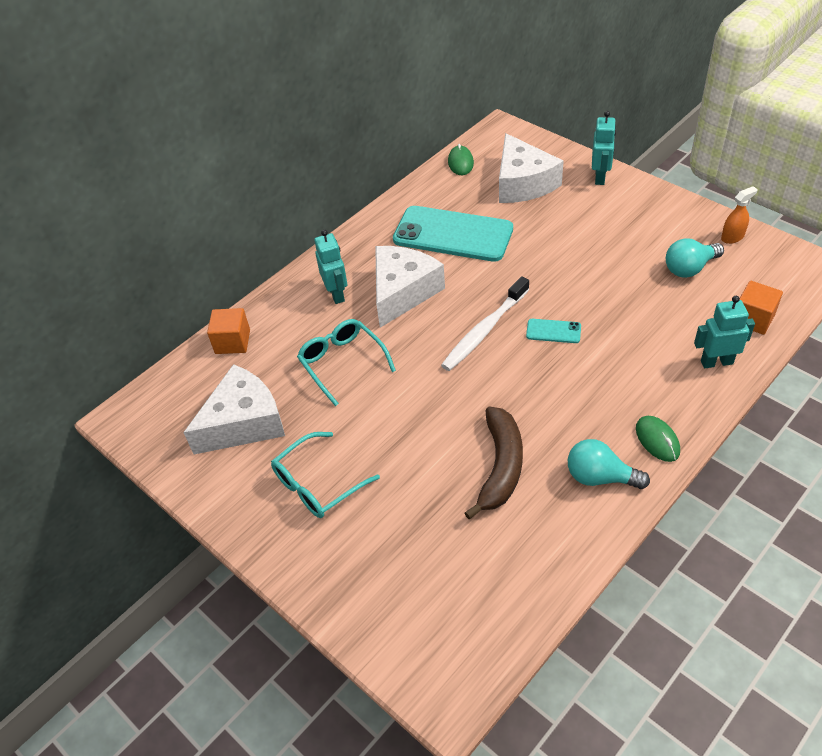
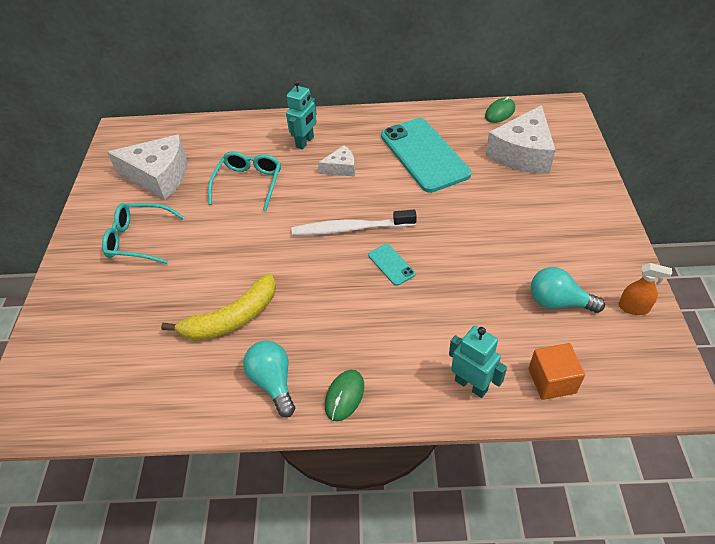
camera: 45 degrees right, 0 degrees up
orange cube [207,308,250,354] -> none
white cheese [375,246,445,328] -> white cheese [318,145,355,177], size x0.50
brown banana [465,407,523,519] -> yellow banana [161,273,276,341]
turquoise robot [592,111,616,185] -> none

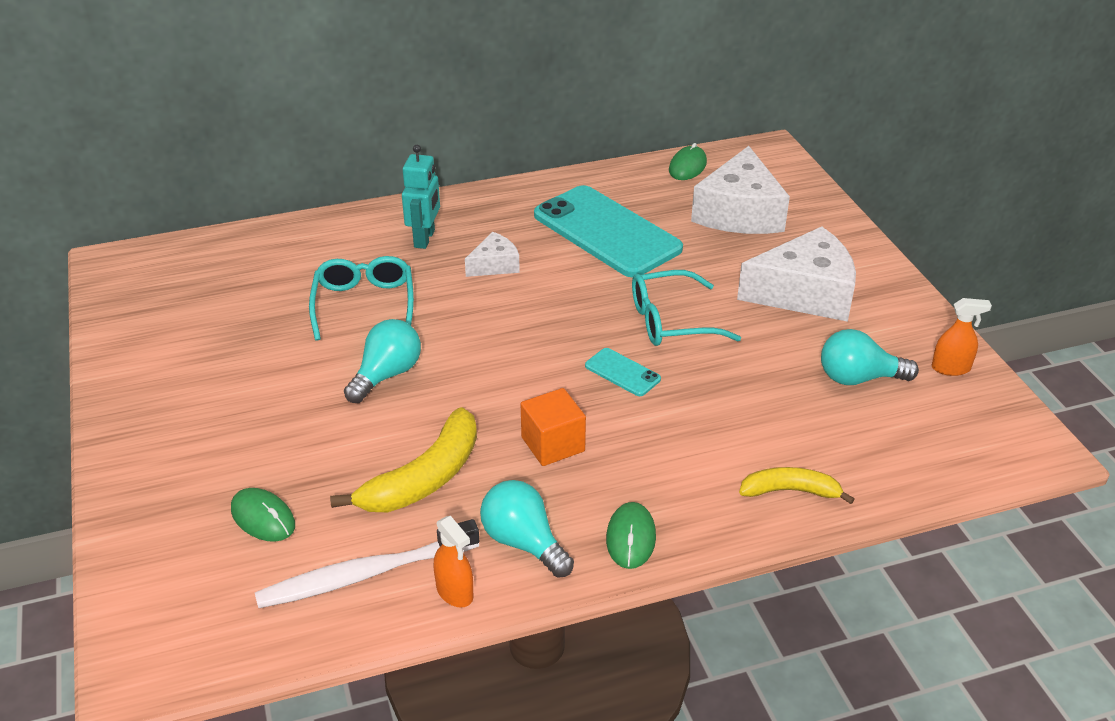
camera: 20 degrees left, 10 degrees down
turquoise glasses [102,203,184,264] -> turquoise glasses moved to [632,270,741,346]
white cheese [107,135,187,200] -> white cheese moved to [737,227,856,322]
white toothbrush [292,210,417,236] -> white toothbrush moved to [255,519,479,608]
turquoise robot [449,326,507,398] -> yellow banana [739,467,855,504]
orange cube [528,343,585,400] -> orange cube moved to [521,388,586,466]
none -> green mouse [231,488,295,542]
none -> turquoise light bulb [344,319,421,403]
none -> orange spray bottle [434,516,474,608]

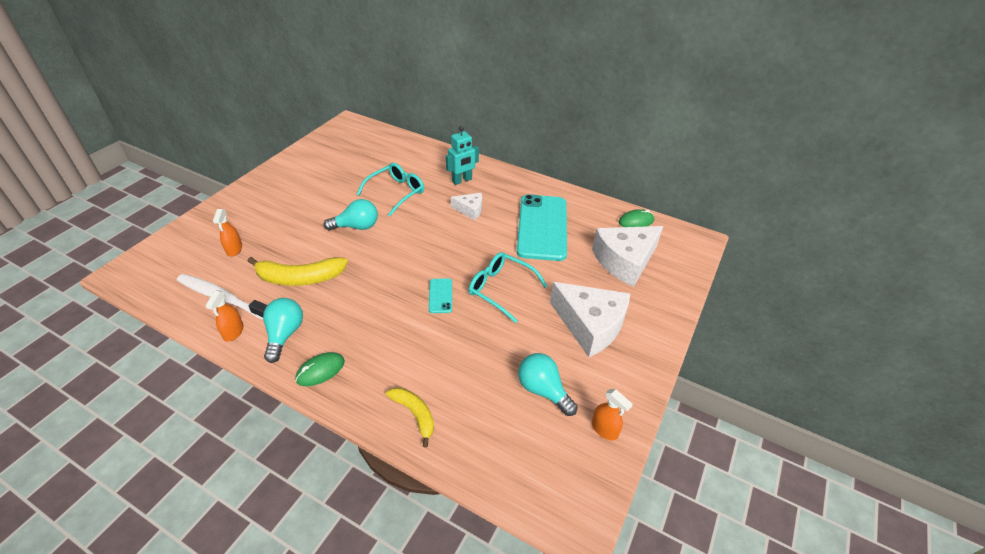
camera: 45 degrees right, 5 degrees up
green mouse [231,488,295,542] -> orange spray bottle [213,209,242,256]
orange cube [521,388,586,466] -> none

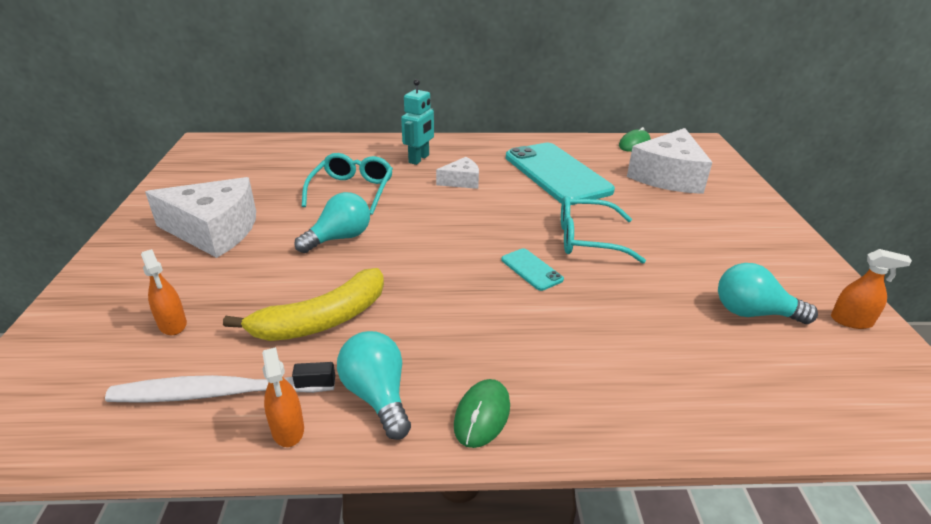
camera: 30 degrees left, 10 degrees down
yellow banana [386,387,434,448] -> none
white cheese [550,282,630,357] -> white cheese moved to [145,177,256,258]

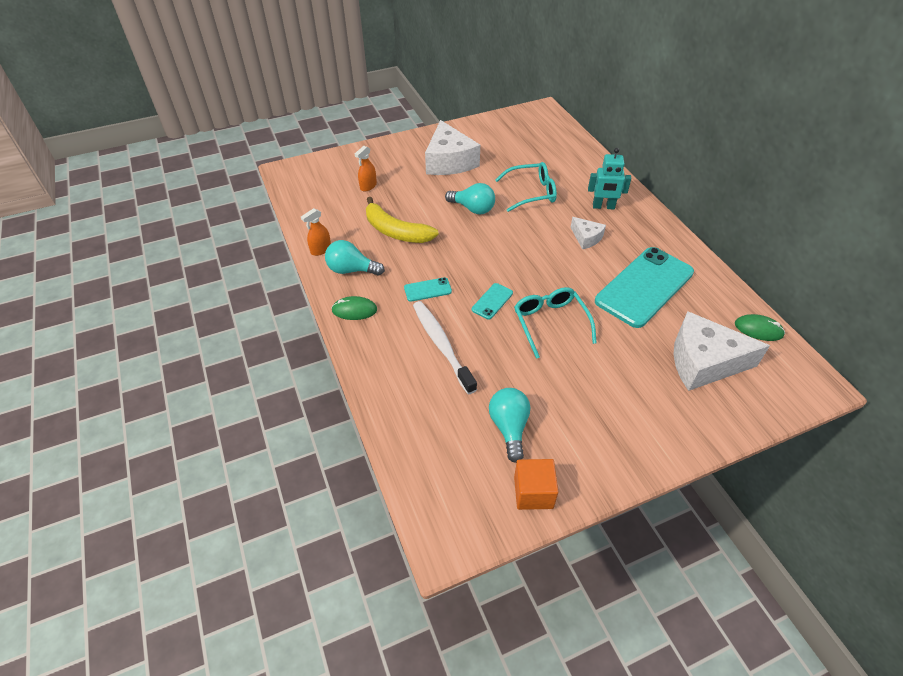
camera: 70 degrees right, 15 degrees up
white toothbrush [105,362,335,403] -> white toothbrush moved to [413,301,477,394]
turquoise light bulb [337,331,411,440] -> turquoise light bulb turned 120 degrees counterclockwise [325,240,385,276]
orange spray bottle [831,249,912,329] -> orange cube [514,459,558,510]
none -> turquoise phone [404,277,452,302]

